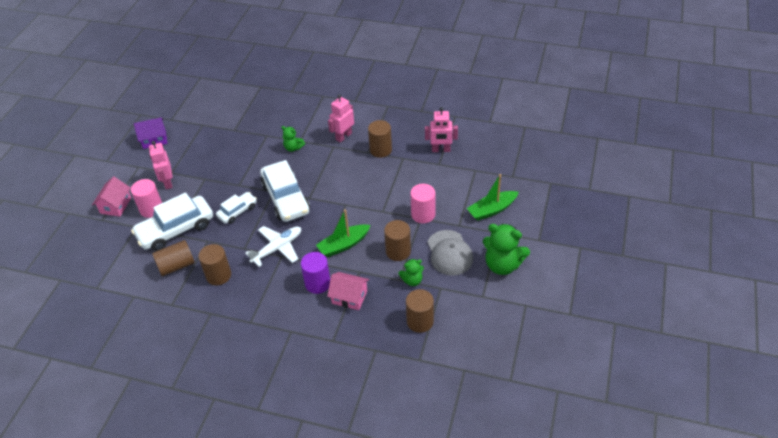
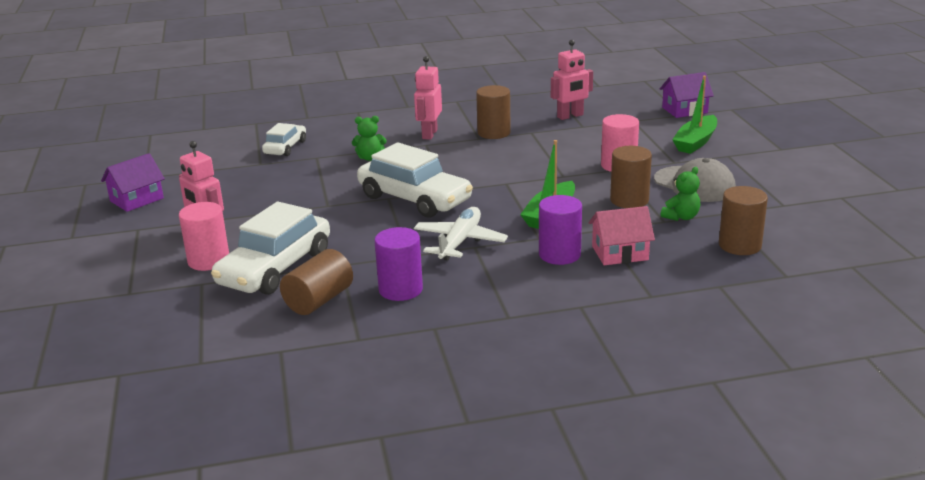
camera: 30 degrees left, 20 degrees down
pink house [92,176,131,217] -> none
brown cylinder [198,244,231,285] -> purple cylinder [375,227,423,301]
white car [216,192,257,224] -> white car moved to [262,123,306,156]
green teddy bear [483,224,530,275] -> none
none -> purple house [660,72,714,118]

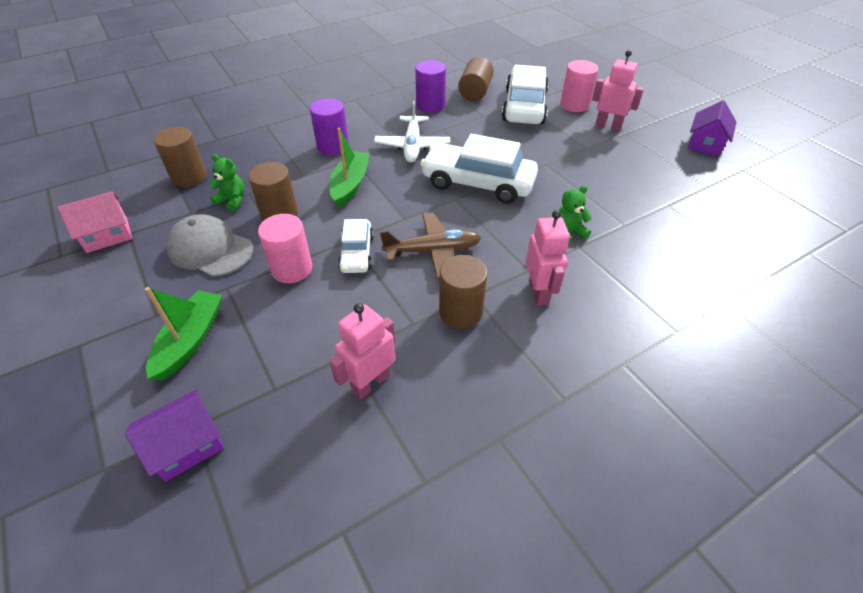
camera: 160 degrees right, 20 degrees up
white car [262,123,306,156] -> white car moved to [338,219,374,273]
pink house [589,206,655,265] -> pink house moved to [58,192,132,253]
green teddy bear [661,167,700,221] -> green teddy bear turned 90 degrees clockwise [209,154,245,211]
none -> brown plane [380,213,481,278]

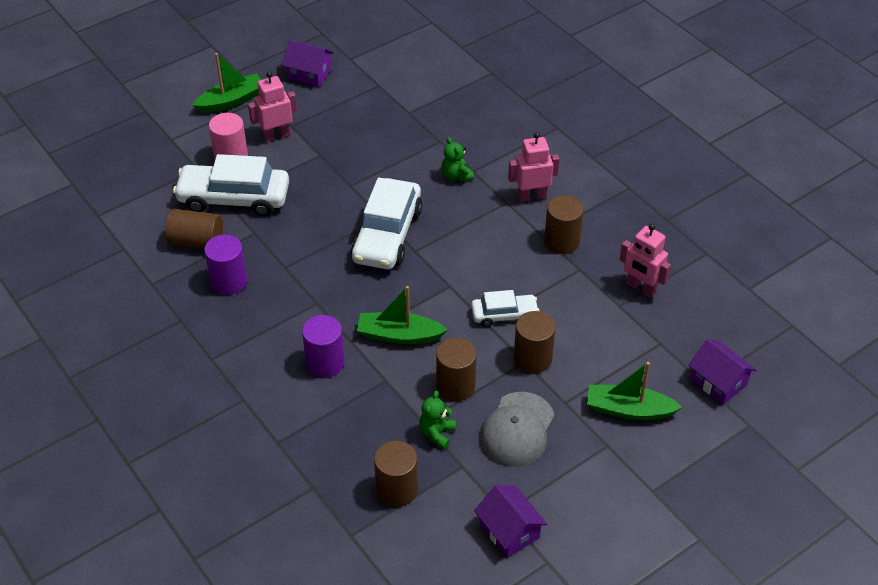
camera: 95 degrees left, 0 degrees up
pink house [58,192,132,253] -> purple house [474,484,547,558]
pink cylinder [258,214,312,283] -> brown cylinder [514,311,556,374]
white plane [374,101,450,162] -> none
brown plane [380,213,481,278] -> none
pink robot [592,50,644,131] -> pink robot turned 45 degrees clockwise [248,71,297,142]
none -> green boat [192,53,261,113]

